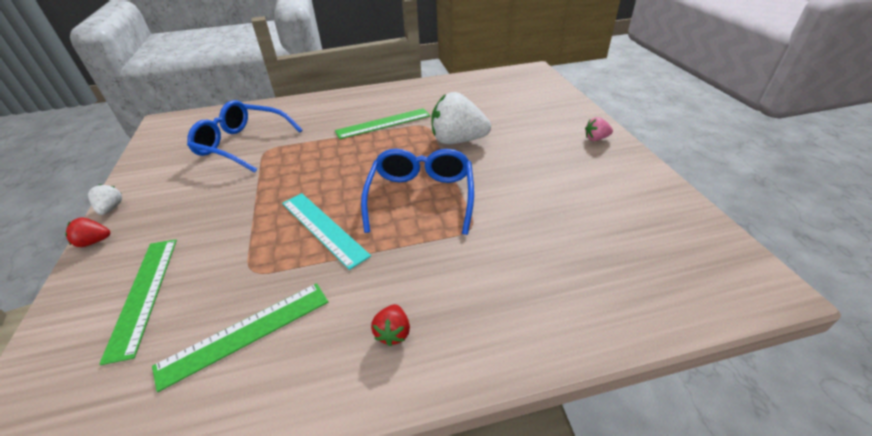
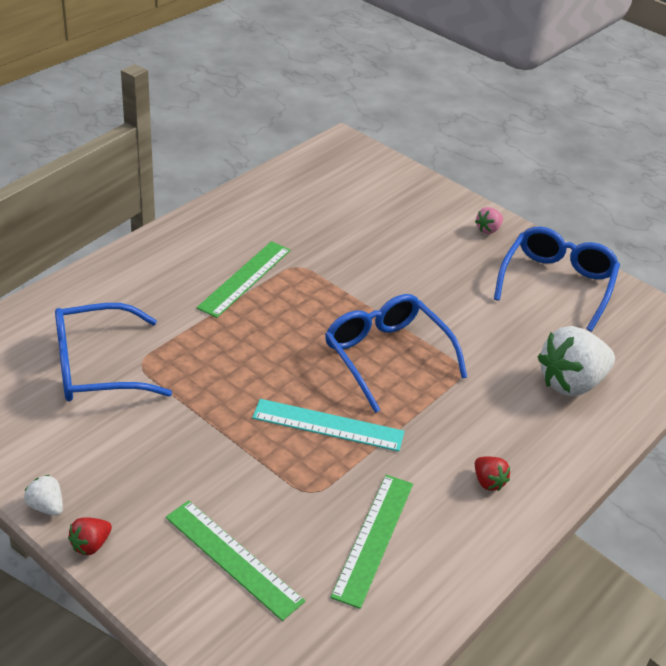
camera: 40 degrees left, 0 degrees up
white strawberry [431,92,491,144] -> white strawberry moved to [538,326,615,396]
none -> blue glasses [494,227,620,331]

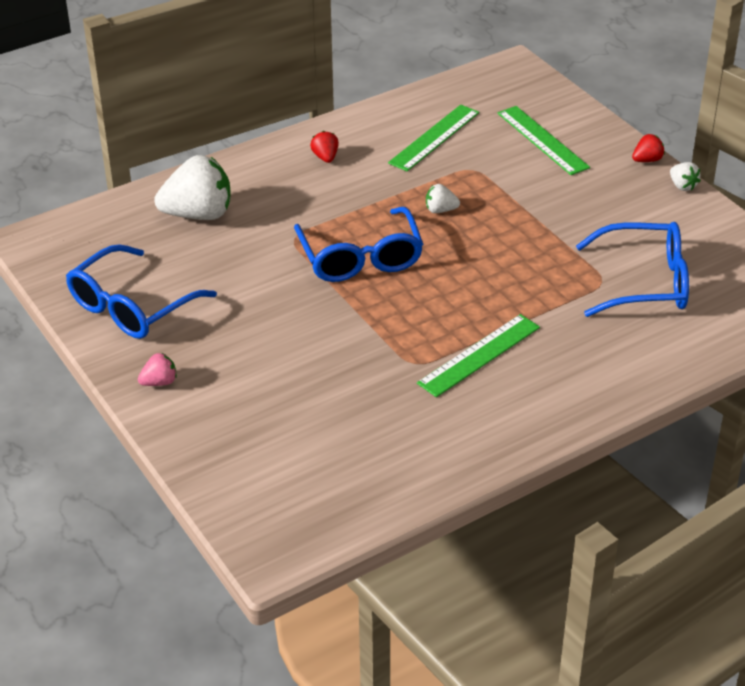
camera: 160 degrees left, 0 degrees up
turquoise ruler [252,399,405,452] -> white strawberry [426,184,460,213]

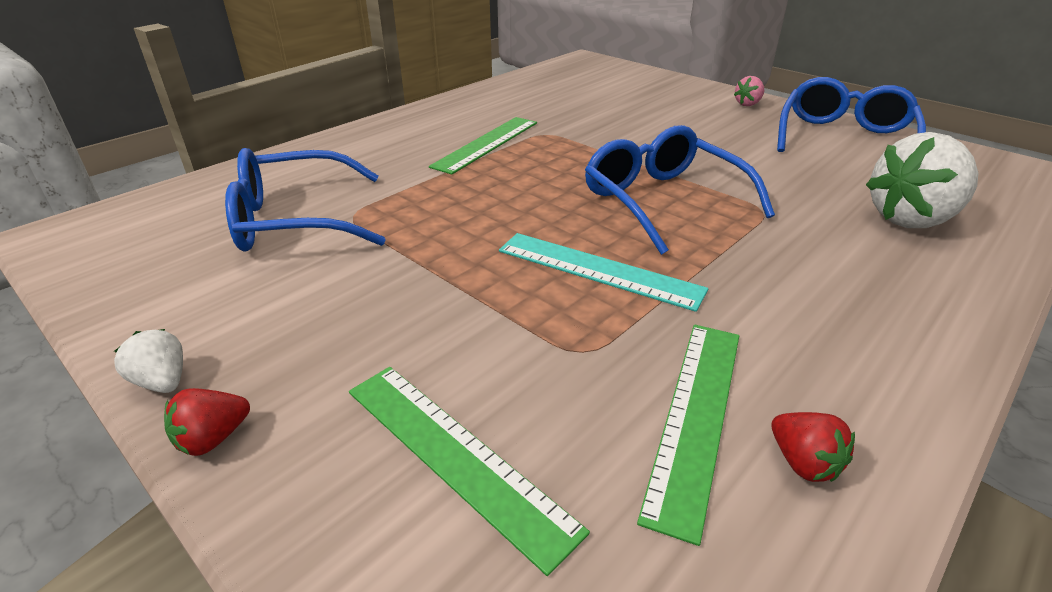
camera: 165 degrees right, 5 degrees down
red strawberry [310,131,339,163] -> red strawberry moved to [771,412,855,482]
white strawberry [426,184,460,213] -> turquoise ruler [499,233,708,312]

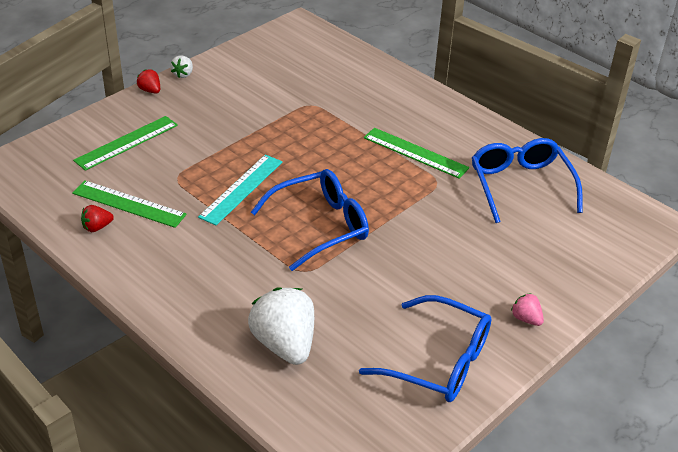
camera: 90 degrees right, 5 degrees up
white strawberry [114,329,183,393] -> white strawberry turned 150 degrees clockwise [170,56,193,78]
blue glasses [225,148,386,252] -> blue glasses moved to [472,138,583,223]

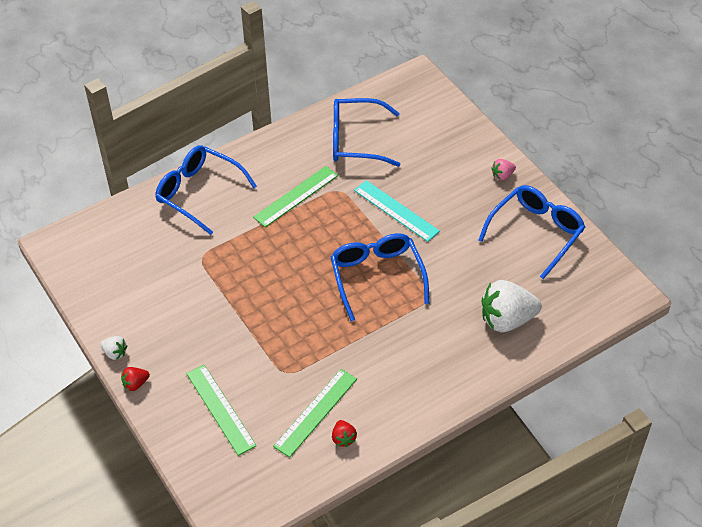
camera: 75 degrees left, 10 degrees up
turquoise ruler [198,154,283,225] -> turquoise ruler moved to [354,180,440,242]
none -> blue glasses [155,145,257,235]

